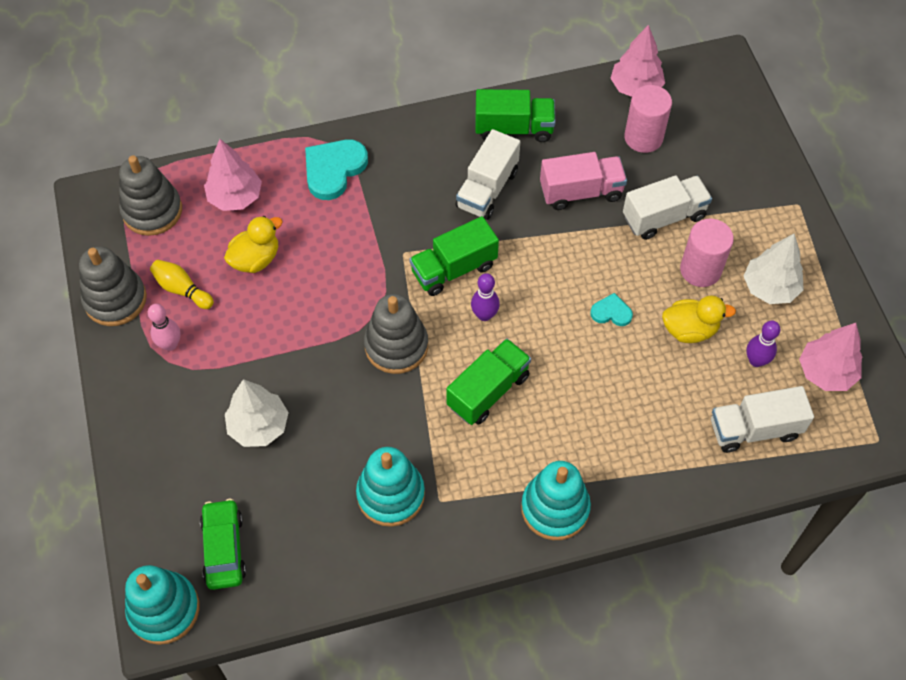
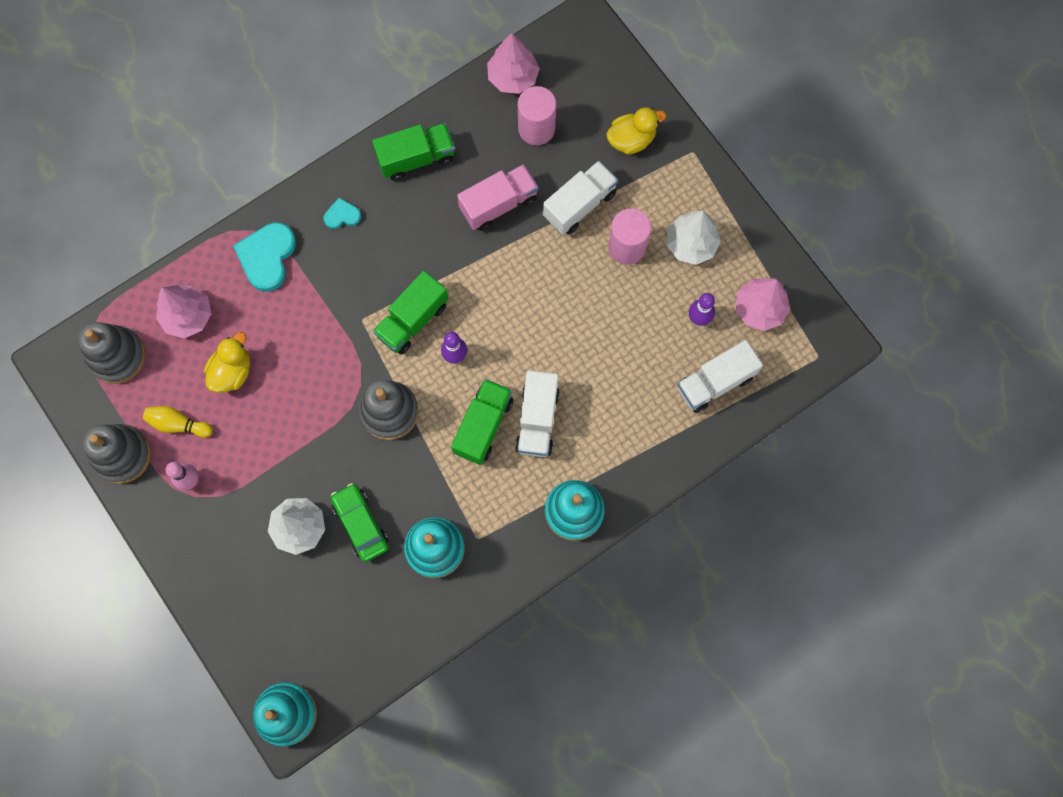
camera: 20 degrees left, 15 degrees up
green car [200,499,246,590] -> green car moved to [331,483,389,562]
white truck [456,129,520,220] -> white truck moved to [515,370,560,457]
turquoise heart [590,293,633,326] -> turquoise heart moved to [323,198,361,229]
yellow duck [662,295,736,343] -> yellow duck moved to [606,107,666,155]

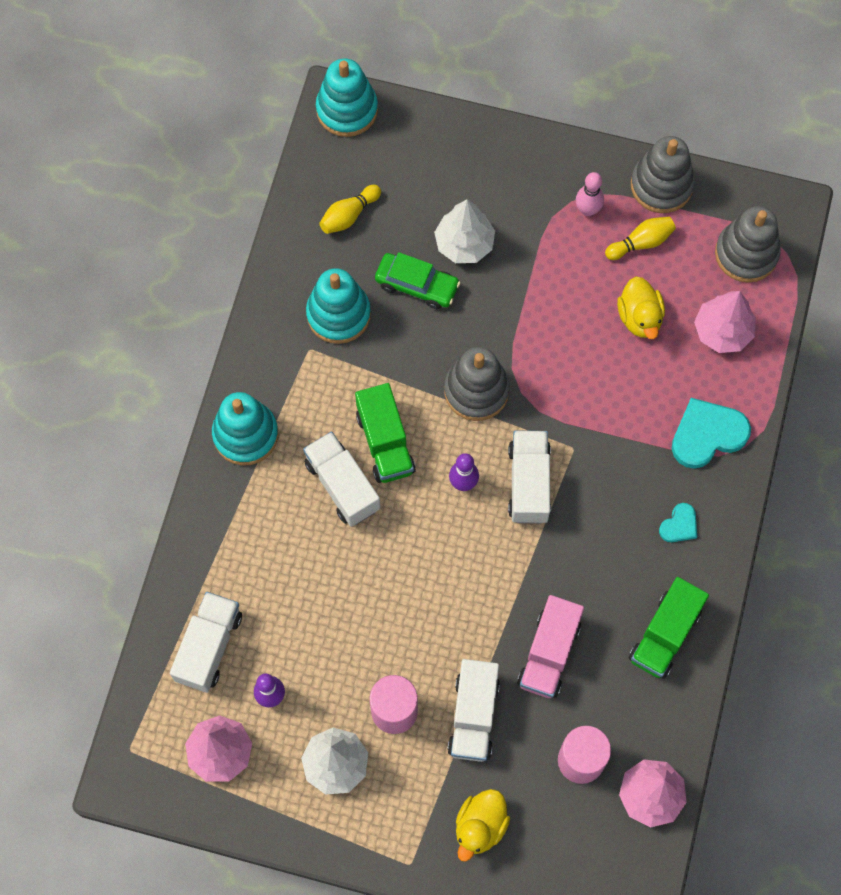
camera: 140 degrees right, 5 degrees down
turquoise heart [233,222,296,292] -> turquoise heart turned 90 degrees counterclockwise [672,398,751,469]
green truck [373,271,448,355] -> white truck [508,430,551,524]
none -> yellow bowling pin [319,185,381,234]

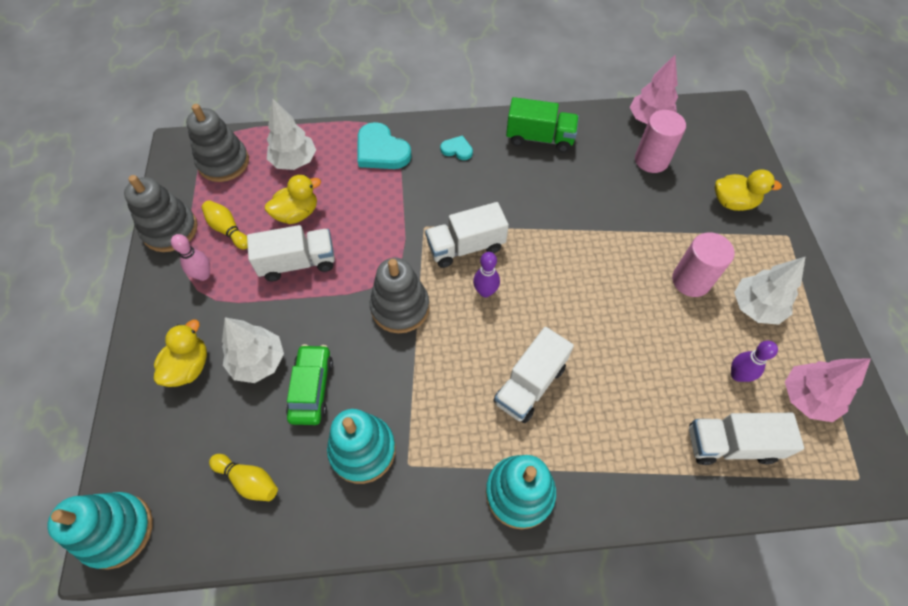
camera: 110 degrees left, 10 degrees down
green truck [355,383,416,483] -> none
white truck [447,659,500,762] -> white truck moved to [247,225,335,281]
pink truck [517,595,584,698] -> none
pink tree [694,291,756,353] -> white tree [267,99,316,170]
none -> yellow duck [154,319,207,387]

